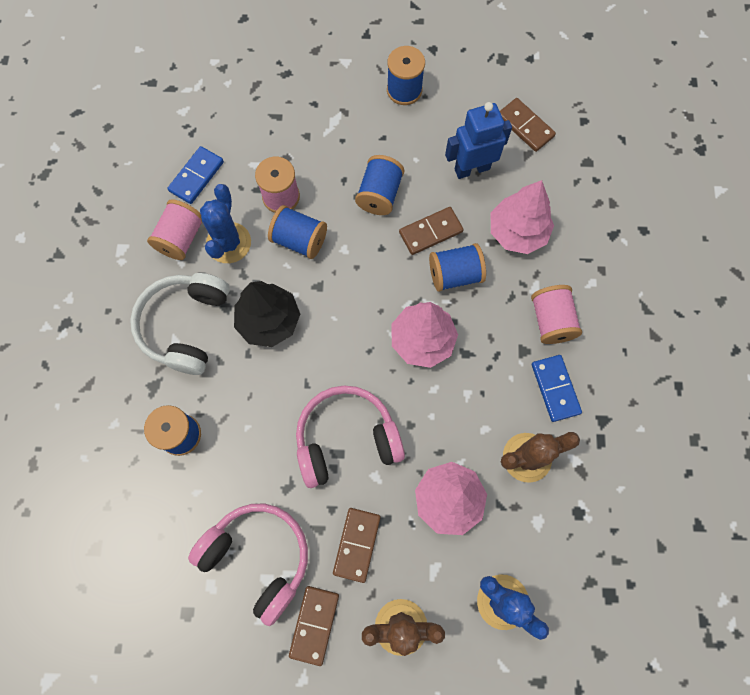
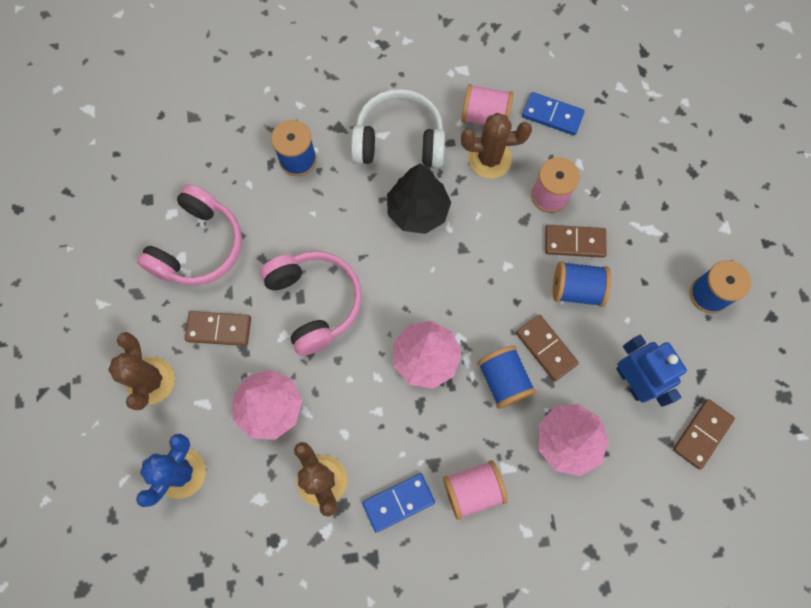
camera: 80 degrees right, 0 degrees up
blue cactus [200,184,251,263] -> brown cactus [461,113,532,179]
blue spool [268,205,327,259] -> none
brown domino [289,586,339,666] -> brown domino moved to [545,225,607,258]

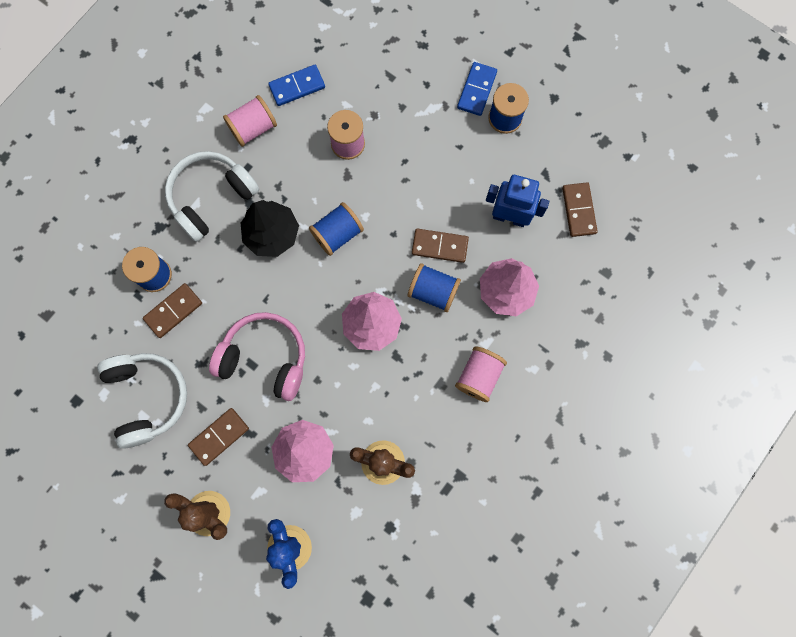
camera: 45 degrees left, 5 degrees up
pink headphones [137,184,242,286] -> white headphones [97,353,187,449]
blue domino [362,473,435,533] -> blue domino moved to [457,62,497,116]
brown cactus [461,113,532,179] -> none
brown domino [545,225,607,258] -> brown domino moved to [143,283,202,338]
blue spool [553,261,611,307] -> blue spool moved to [309,202,364,256]

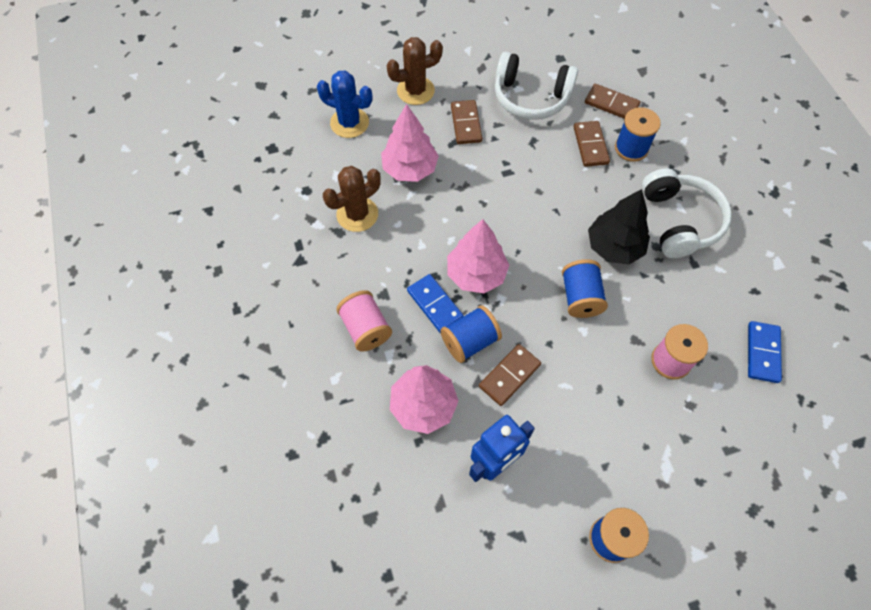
camera: 125 degrees right, 15 degrees down
pink headphones [209,312,305,401] -> none
pink spool [223,95,277,147] -> none
blue domino [457,62,497,116] -> blue domino moved to [407,274,463,333]
brown domino [562,182,598,237] -> brown domino moved to [585,84,640,119]

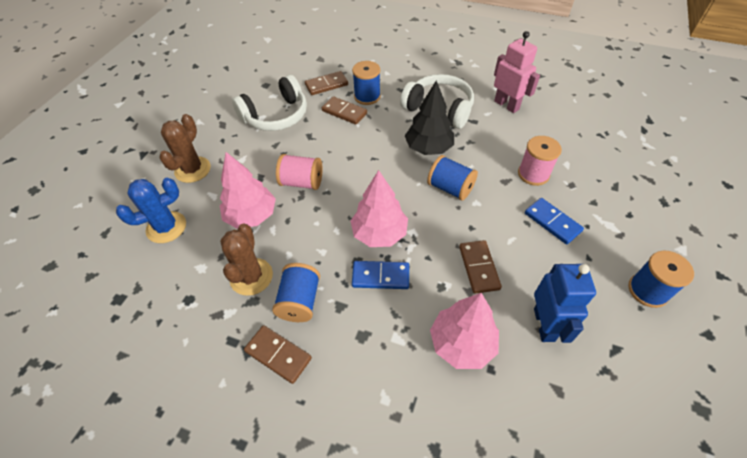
camera: 50 degrees left, 10 degrees down
pink spool [336,290,392,352] -> pink spool moved to [276,154,323,190]
blue spool [440,305,502,363] -> blue spool moved to [272,263,320,322]
brown domino [451,100,482,144] -> brown domino moved to [244,325,312,384]
blue domino [748,321,782,383] -> blue domino moved to [525,198,584,245]
none -> pink robot [494,31,540,113]

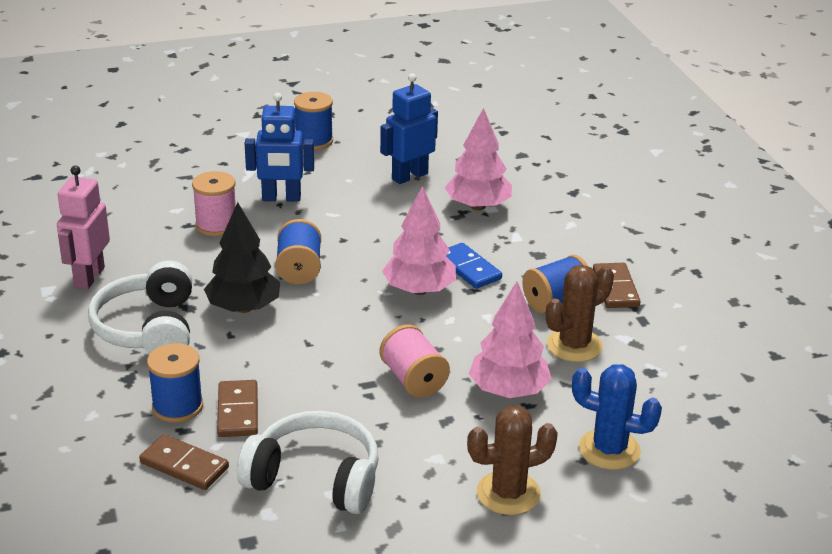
camera: 130 degrees left, 20 degrees down
brown domino [459,240,502,294] -> none
blue domino [525,198,584,245] -> blue robot [245,93,314,202]

